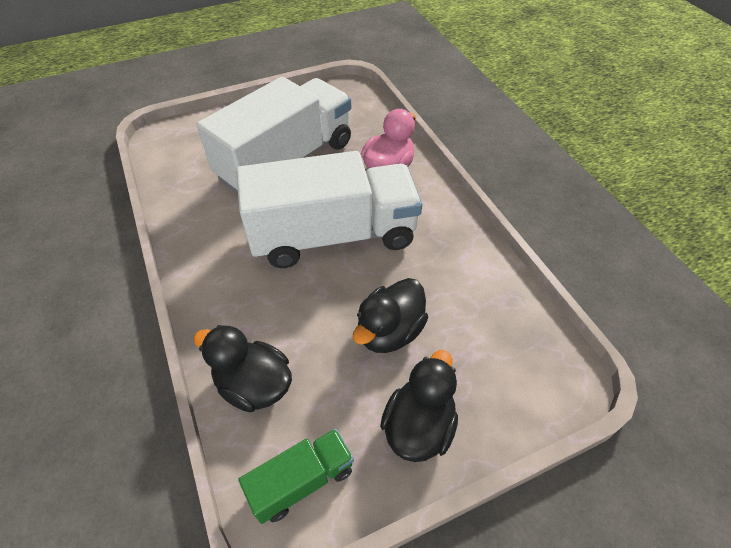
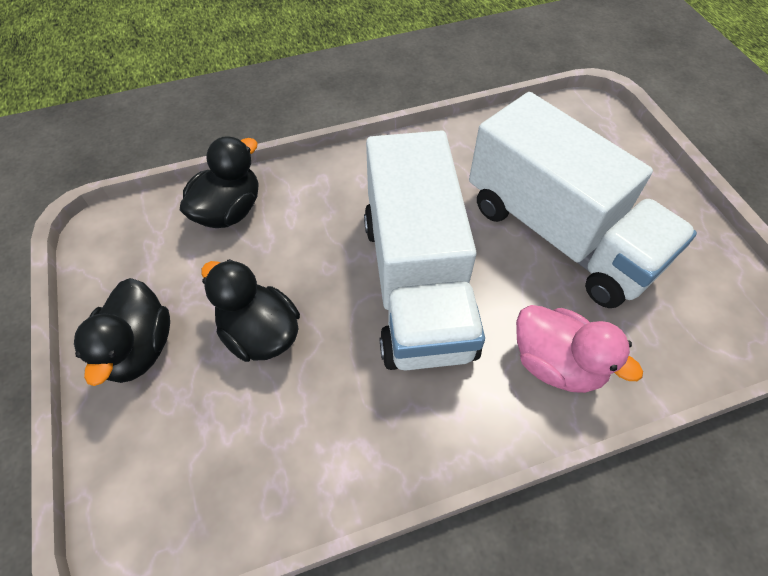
camera: 95 degrees right, 5 degrees up
green truck [238,428,354,524] -> none
black duck [380,350,458,462] -> black duck turned 60 degrees clockwise [74,278,170,386]

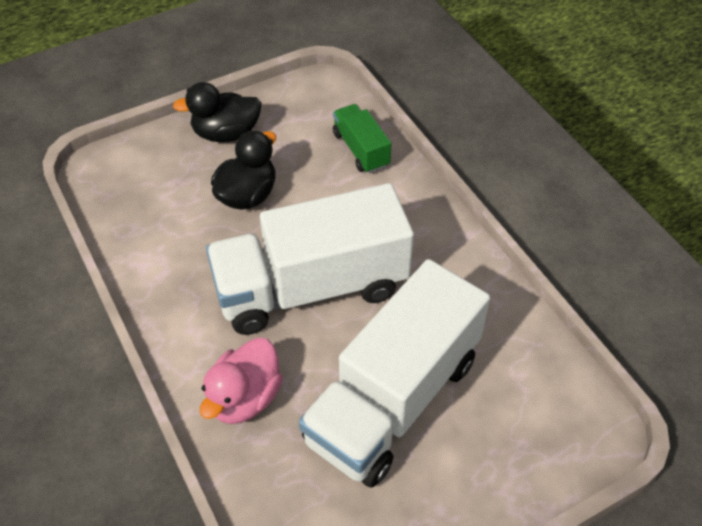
camera: 80 degrees right, 5 degrees down
black duck [180,136,259,228] -> green truck [333,104,391,174]

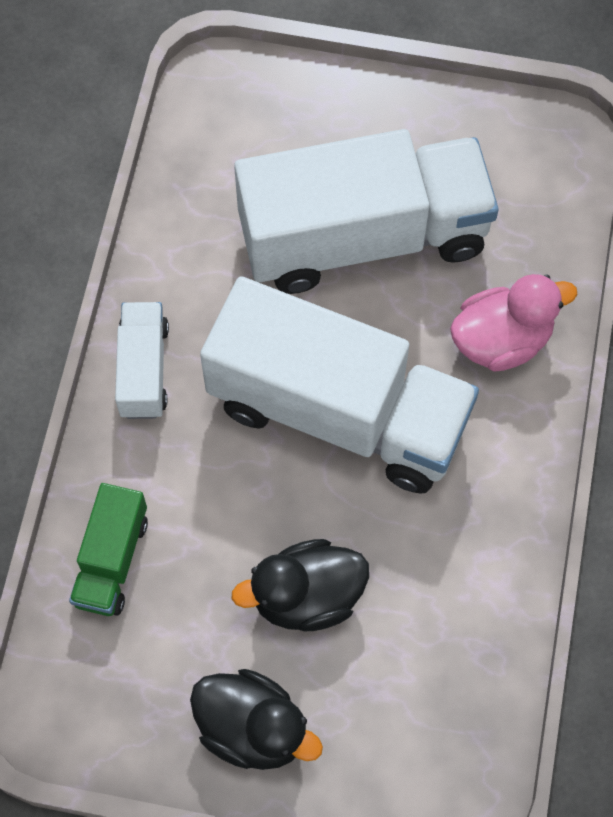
camera: 140 degrees left, 15 degrees up
none -> white truck [115,302,169,419]

